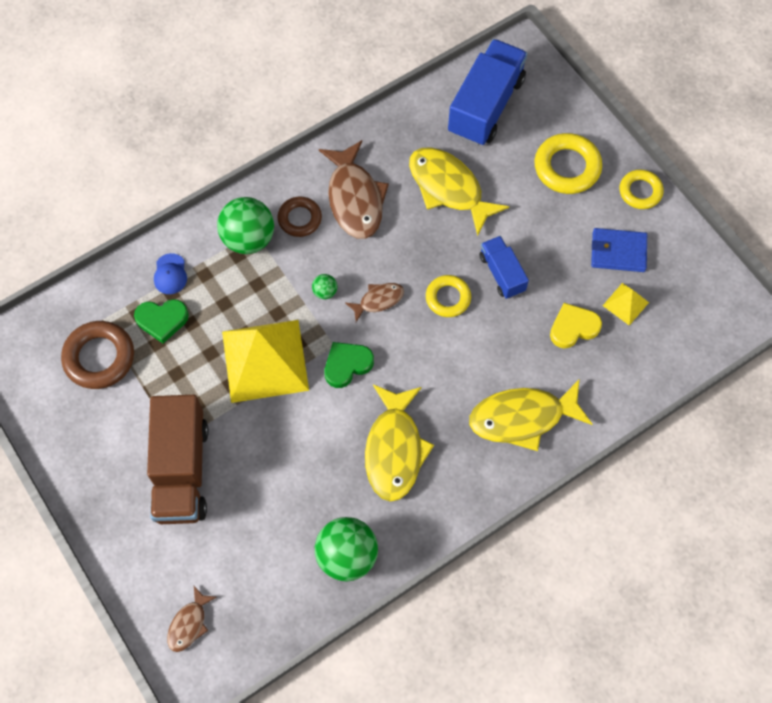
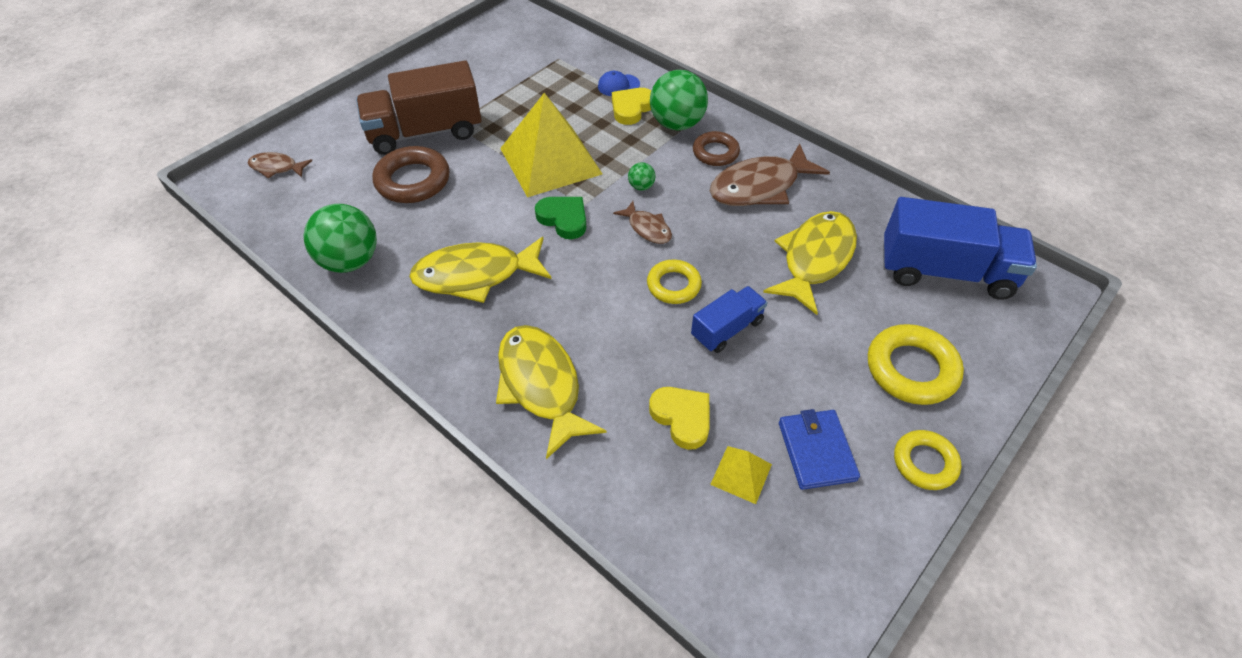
camera: 75 degrees right, 15 degrees down
brown ring [61,321,134,389] -> brown ring moved to [372,146,450,203]
green heart [134,299,189,343] -> none
none -> yellow heart [612,88,651,125]

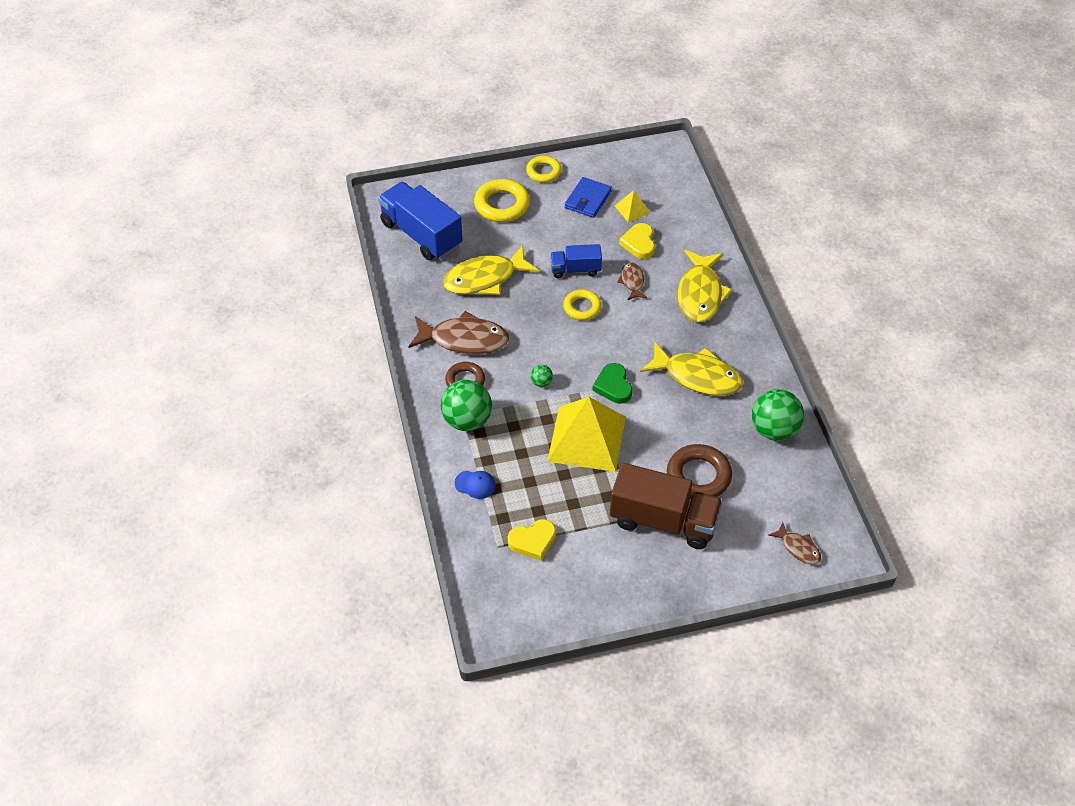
camera: 145 degrees left, 0 degrees up
yellow heart [612,88,651,125] -> yellow heart moved to [508,519,556,561]
brown fish [613,201,672,244] -> brown fish moved to [617,262,647,300]

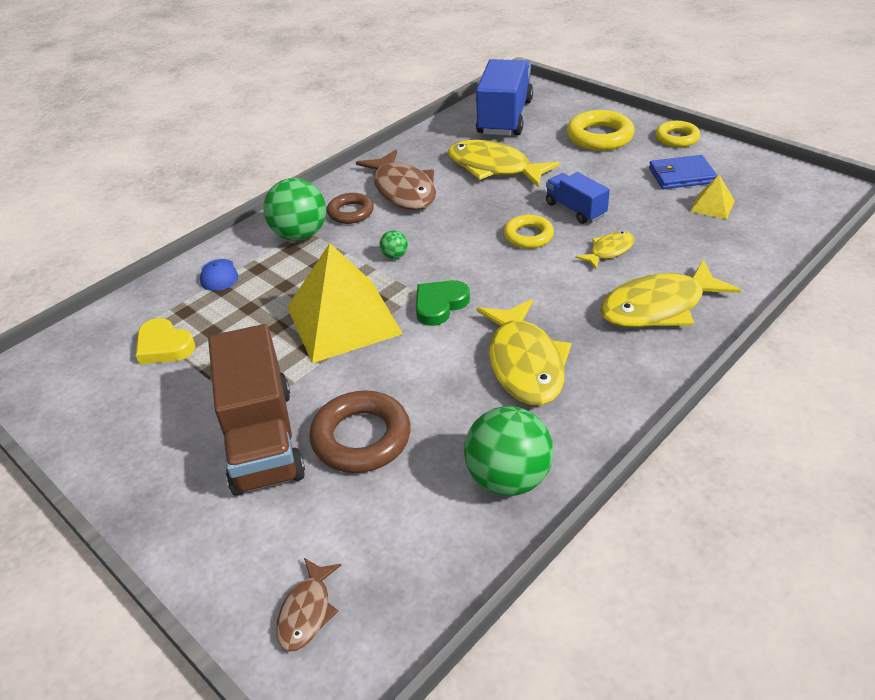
camera: 60 degrees right, 10 degrees down
brown fish [617,262,647,300] -> yellow fish [575,231,635,269]
yellow heart [619,223,655,259] -> none

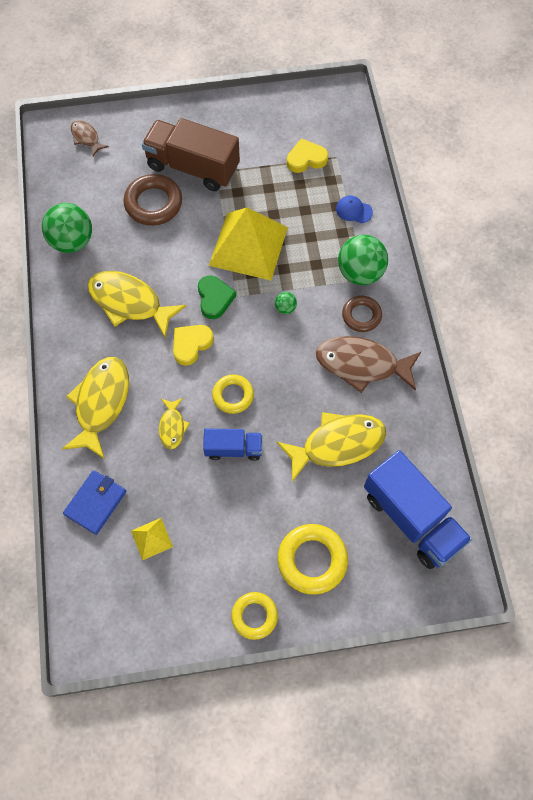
camera: 125 degrees right, 25 degrees up
blue wallet [649,155,718,189] -> blue wallet moved to [63,470,126,535]
none -> yellow heart [173,325,214,366]

